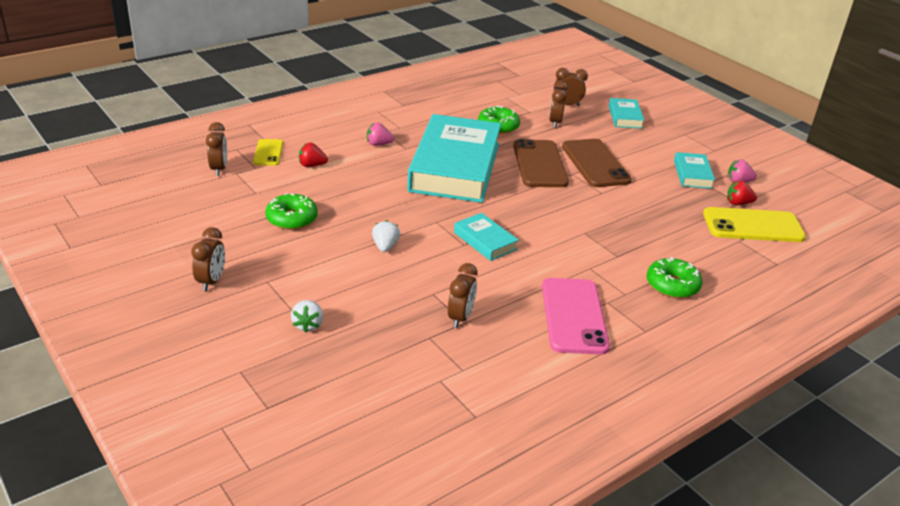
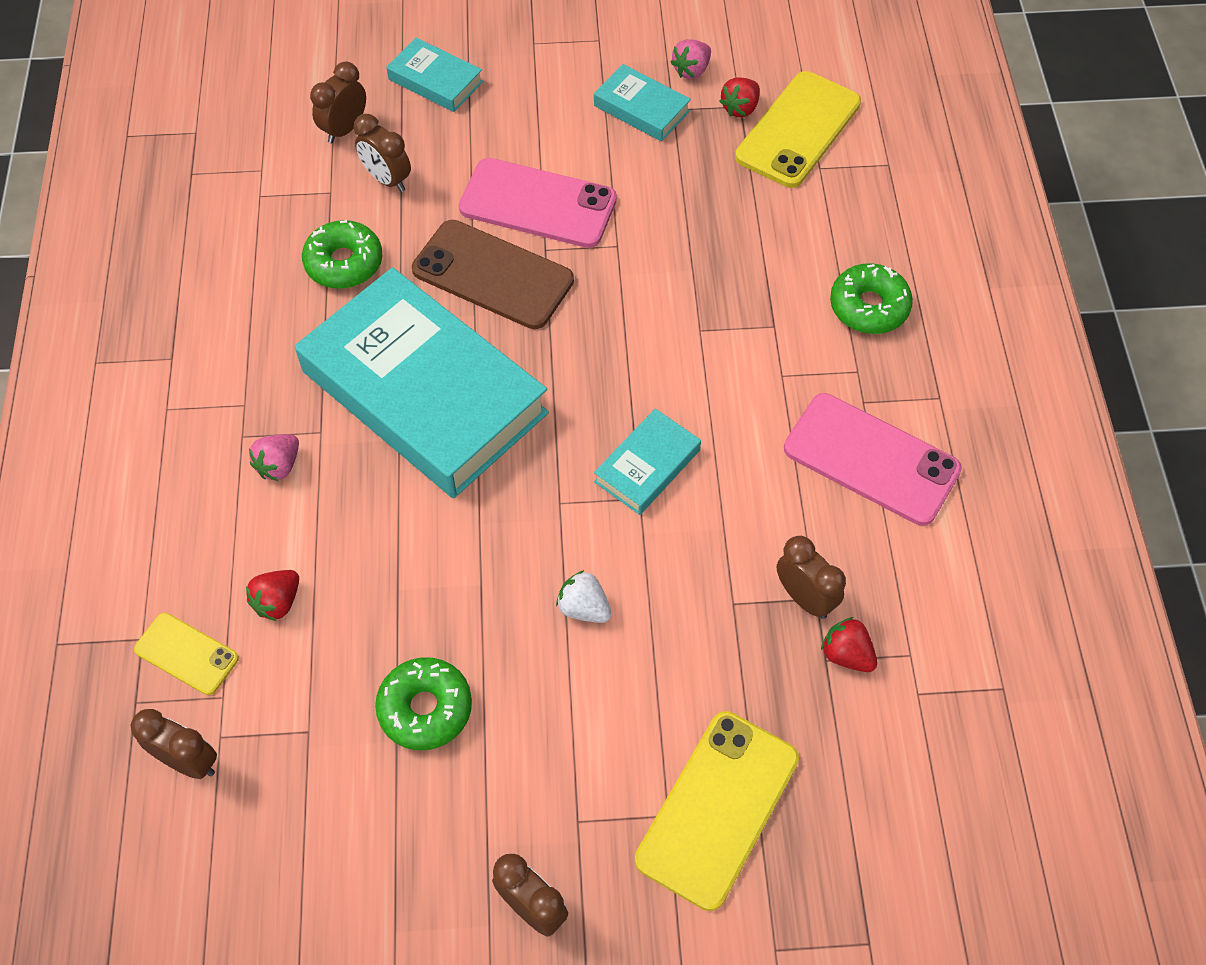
camera: 55 degrees left, 25 degrees up
white strawberry [291,300,323,332] -> yellow phone [635,711,799,911]
turquoise book [454,213,519,261] -> turquoise book turned 45 degrees counterclockwise [594,409,701,515]
brown phone [562,139,632,187] -> pink phone [459,158,617,248]
none -> red strawberry [821,617,877,672]

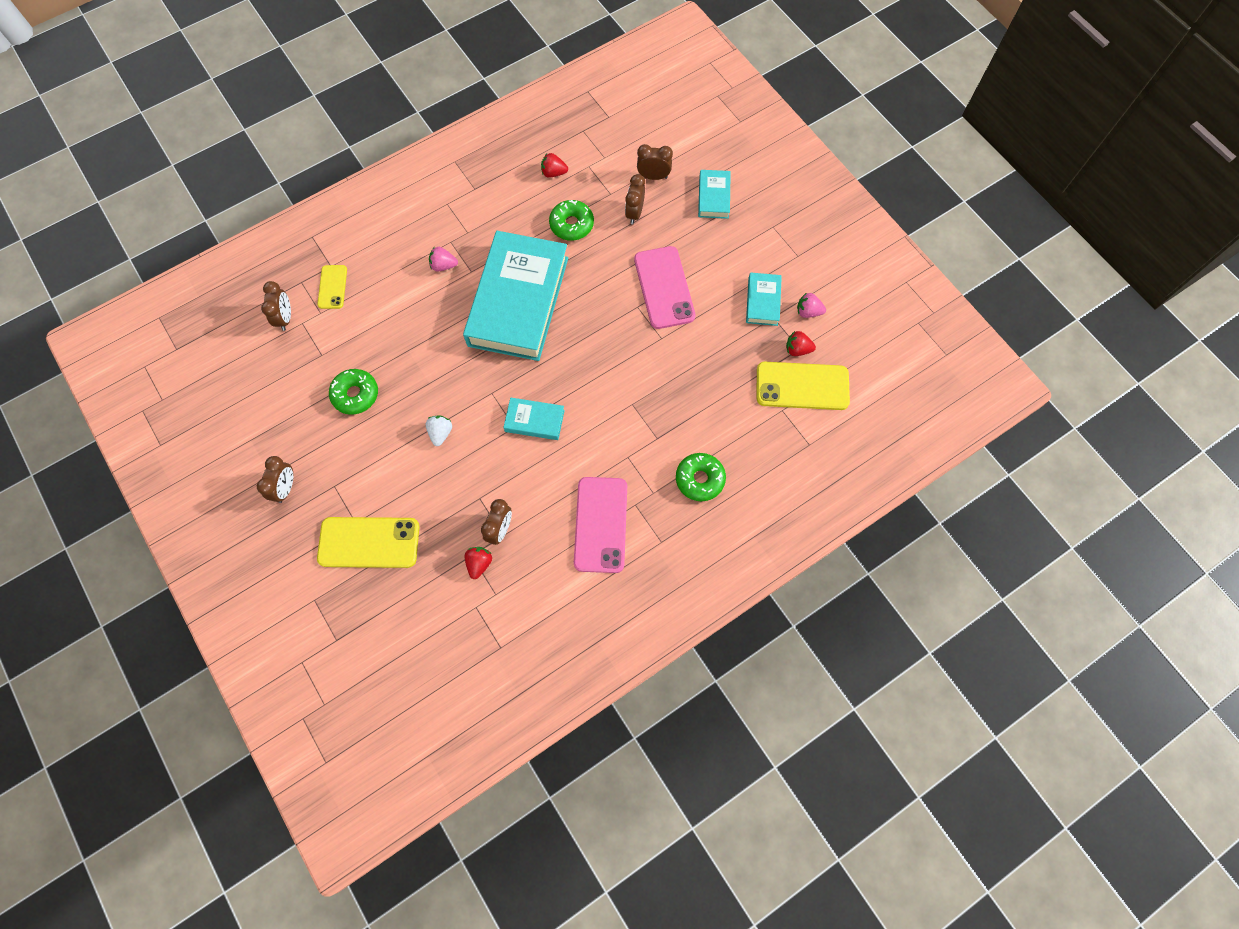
camera: 60 degrees right, 10 degrees up
red strawberry [246,570,299,621] -> red strawberry moved to [541,153,568,178]
brown phone [412,220,574,329] -> none

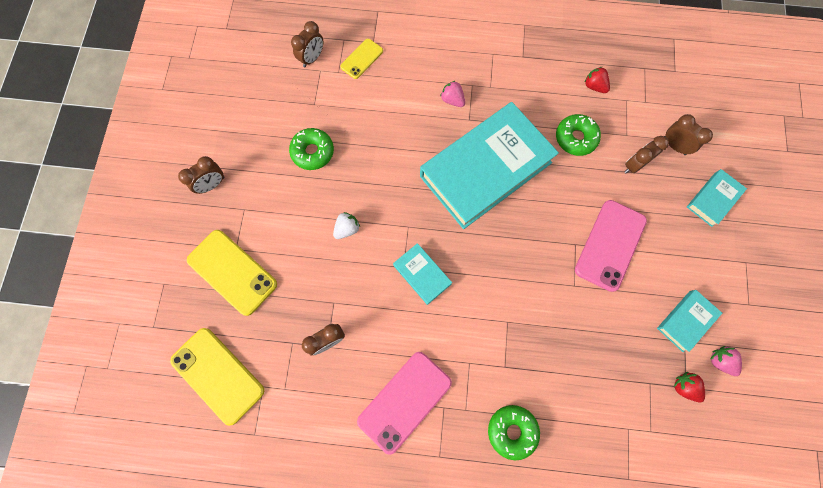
camera: 40 degrees right, 5 degrees up
red strawberry [464,547,492,579] -> none
yellow phone [757,362,850,410] -> yellow phone moved to [170,328,264,426]

